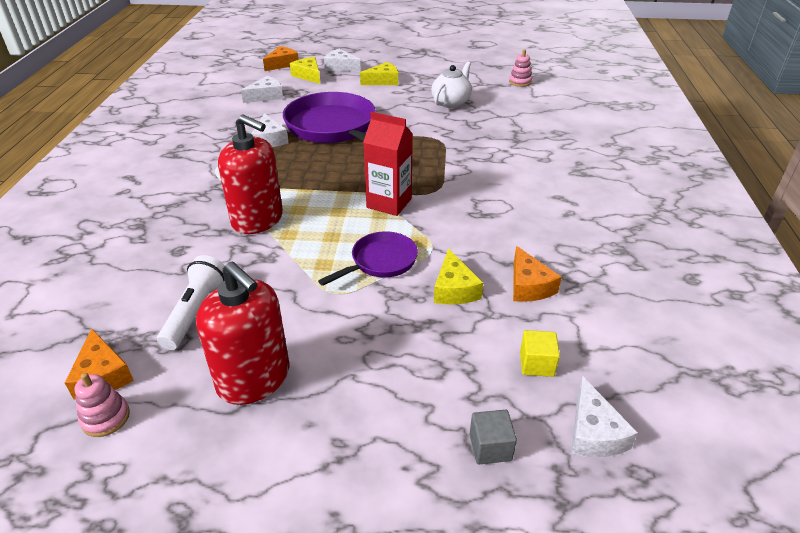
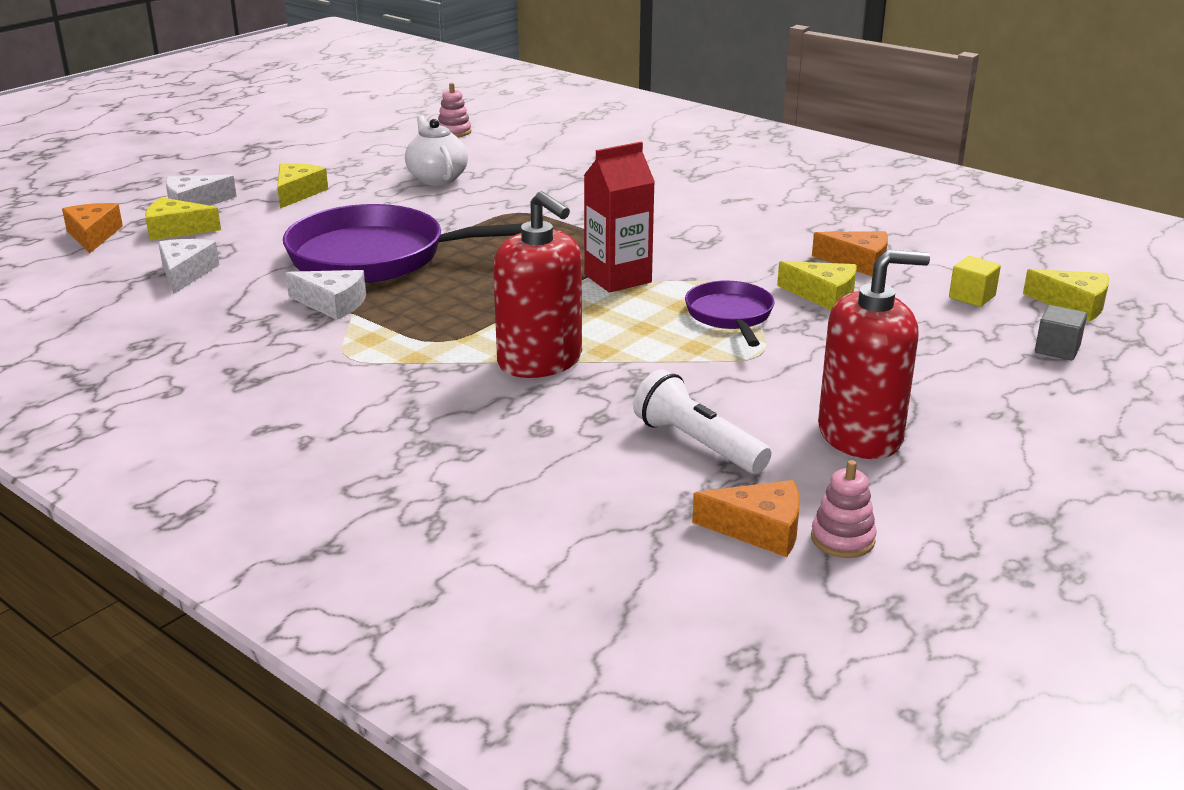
camera: 55 degrees left, 10 degrees down
red soap dispenser [218,114,283,234] -> red soap dispenser turned 75 degrees clockwise [493,191,582,378]
white cheese [571,377,638,457] -> yellow cheese [1023,269,1109,321]

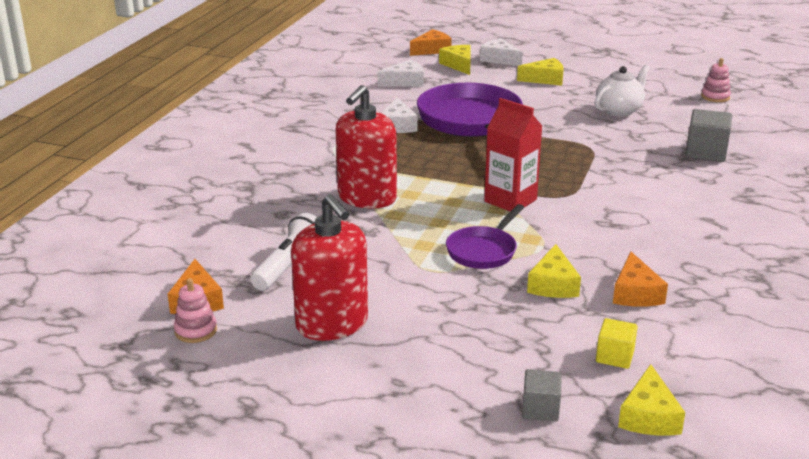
camera: 70 degrees right, 0 degrees up
purple pan [685,281,774,347] -> purple pan turned 150 degrees clockwise [446,204,524,269]
none -> grey cube [686,109,732,162]

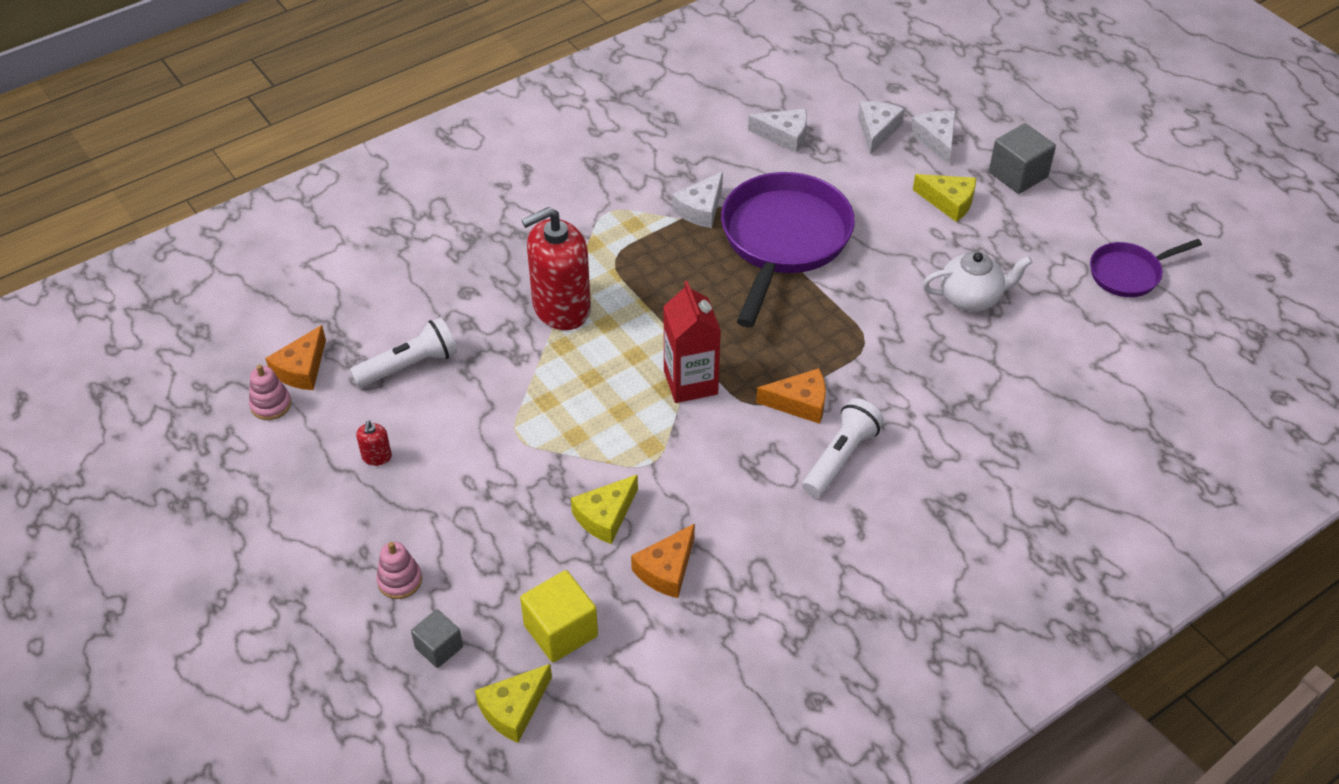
camera: 35 degrees right, 20 degrees up
red soap dispenser [291,194,368,341] -> red soap dispenser [356,421,392,466], size x0.40
orange cheese [410,29,452,56] -> orange cheese moved to [756,368,826,424]
yellow cheese [439,45,471,75] -> white cheese [858,101,904,155]
purple pan [446,204,524,269] -> purple pan moved to [1090,239,1202,297]
yellow cube [596,318,638,369] -> yellow cube [520,570,598,662], size x1.59
grey cube [686,109,732,162] -> grey cube moved to [989,123,1056,194]
pink stacking toy [701,58,731,102] -> pink stacking toy moved to [376,542,422,599]
none -> white flashlight [802,398,884,498]

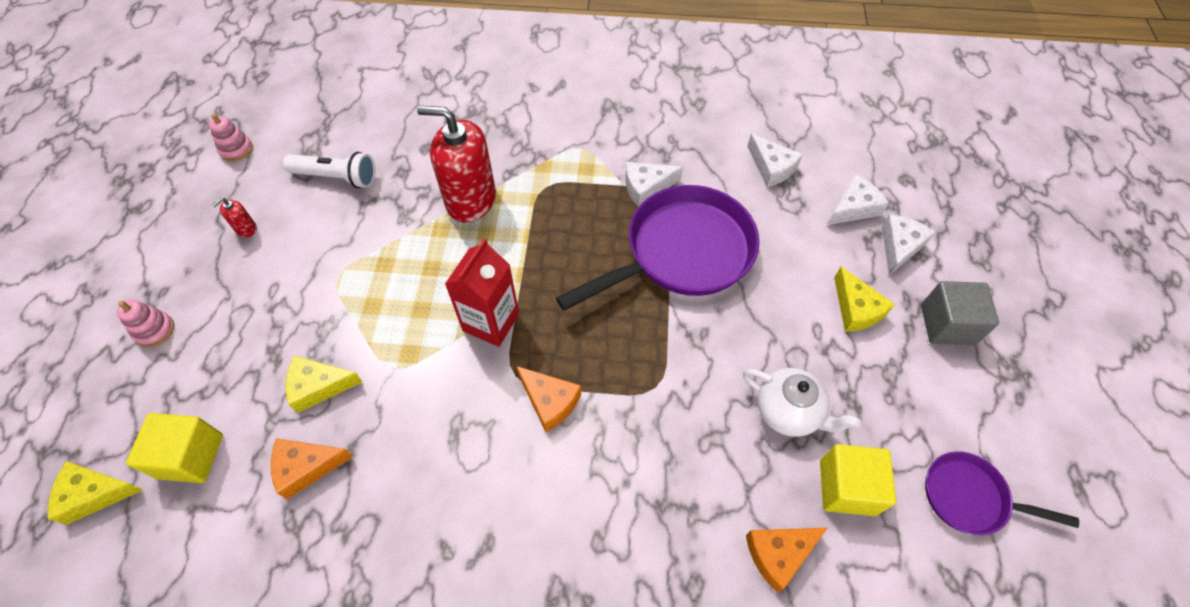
camera: 40 degrees right, 10 degrees up
orange cheese [265,325,326,390] -> orange cheese moved to [746,528,827,593]
grey cube [411,609,463,668] -> none
white flashlight [802,398,884,498] -> none
none -> yellow cube [820,444,896,516]

